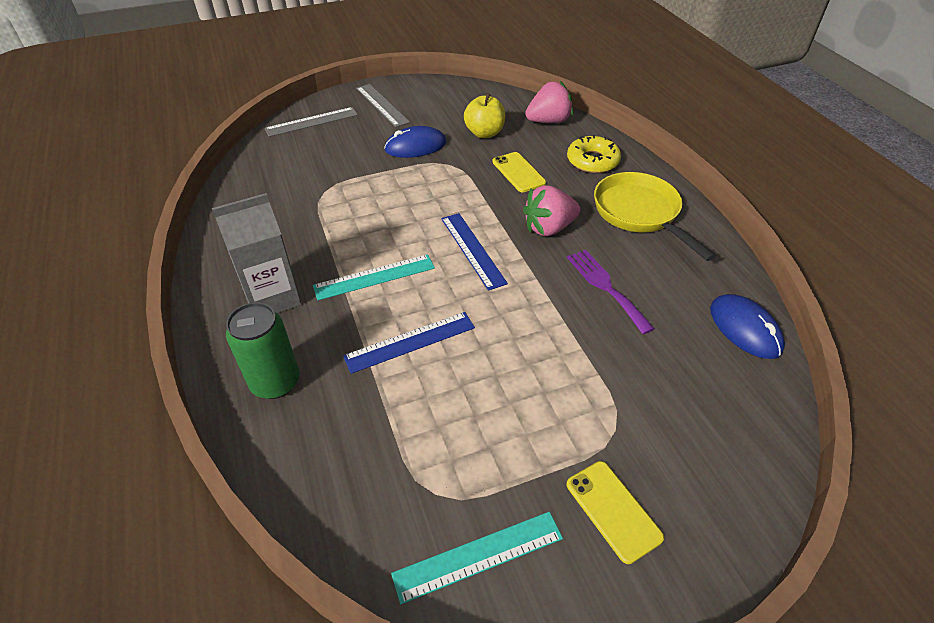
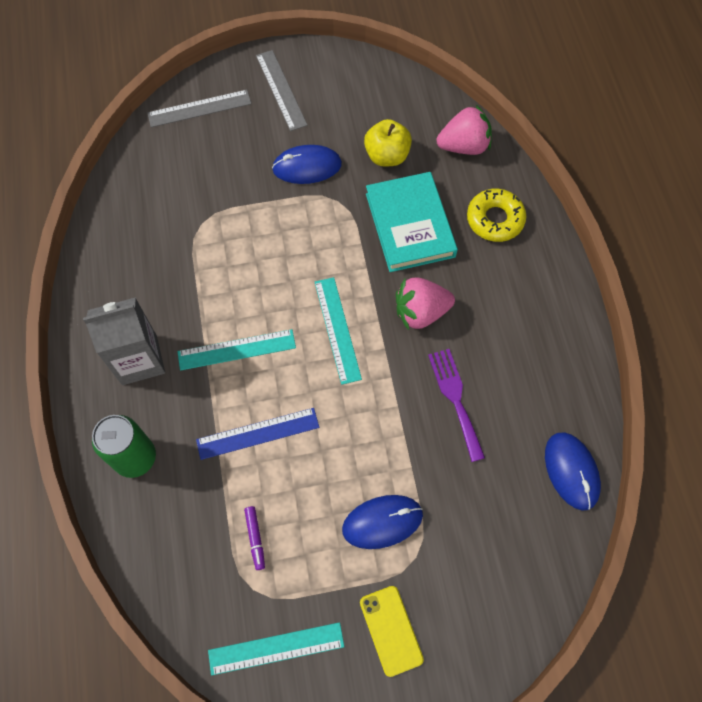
camera: 10 degrees right, 20 degrees up
blue ruler [441,213,508,290] -> turquoise ruler [315,277,362,385]
yellow phone [492,152,546,192] -> turquoise book [366,172,458,272]
yellow pan [594,172,716,261] -> none
none -> purple marker [244,506,265,570]
none -> blue mouse [342,495,423,549]

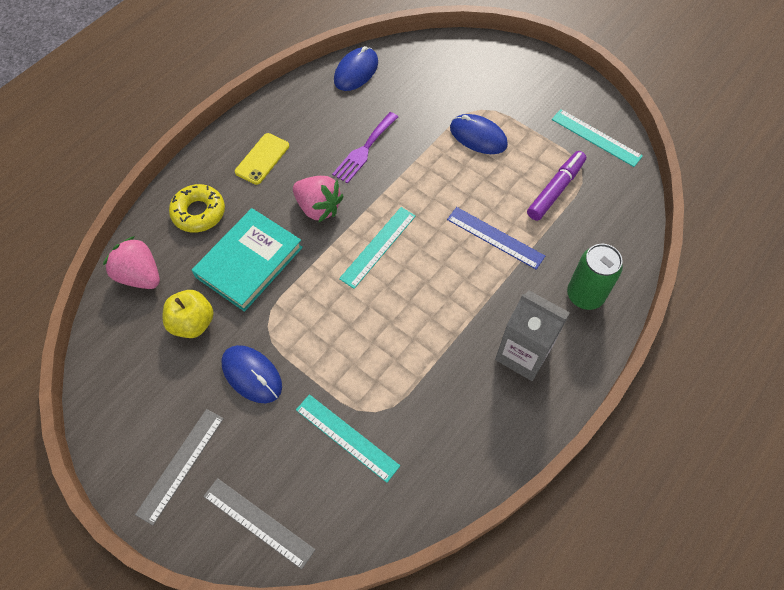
camera: 130 degrees left, 5 degrees down
turquoise ruler [177,329,296,370] -> turquoise ruler moved to [296,394,400,483]
purple marker [244,506,265,570] -> purple marker [527,151,586,221], size x1.87
yellow phone [360,586,424,677] -> yellow phone moved to [235,133,289,185]

